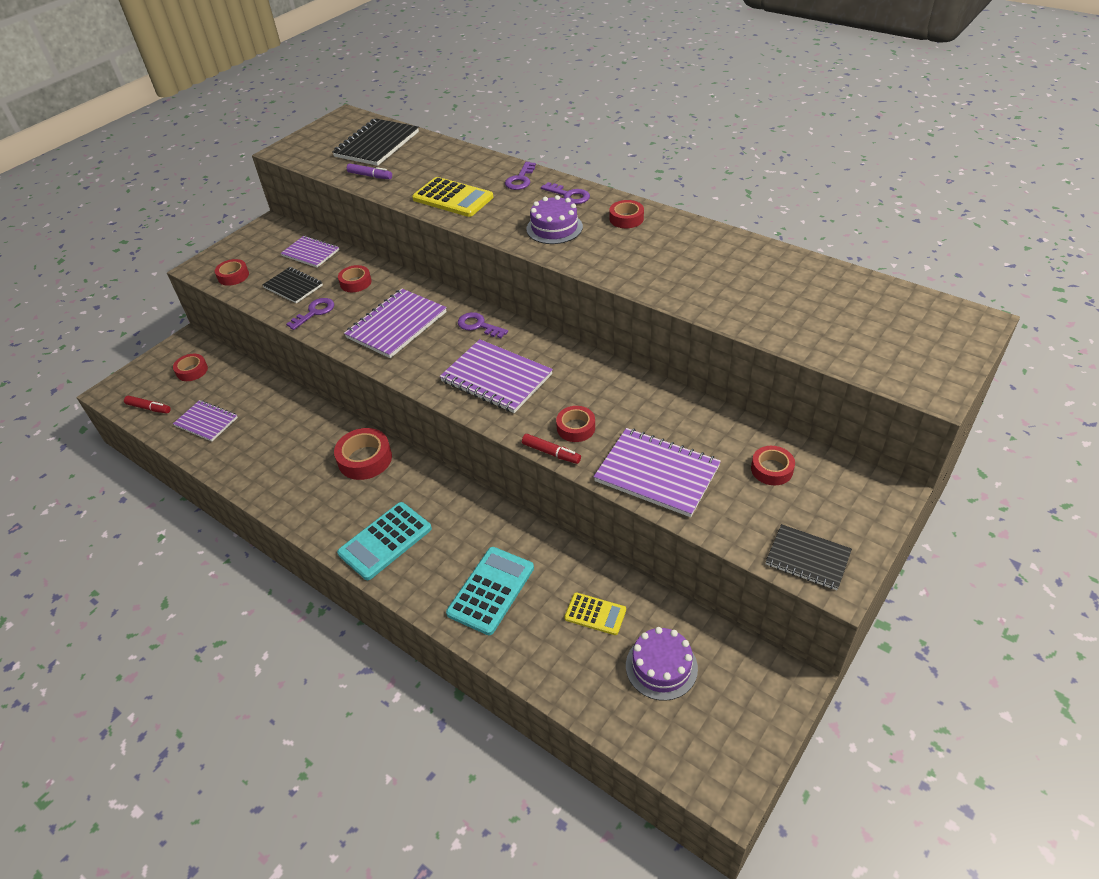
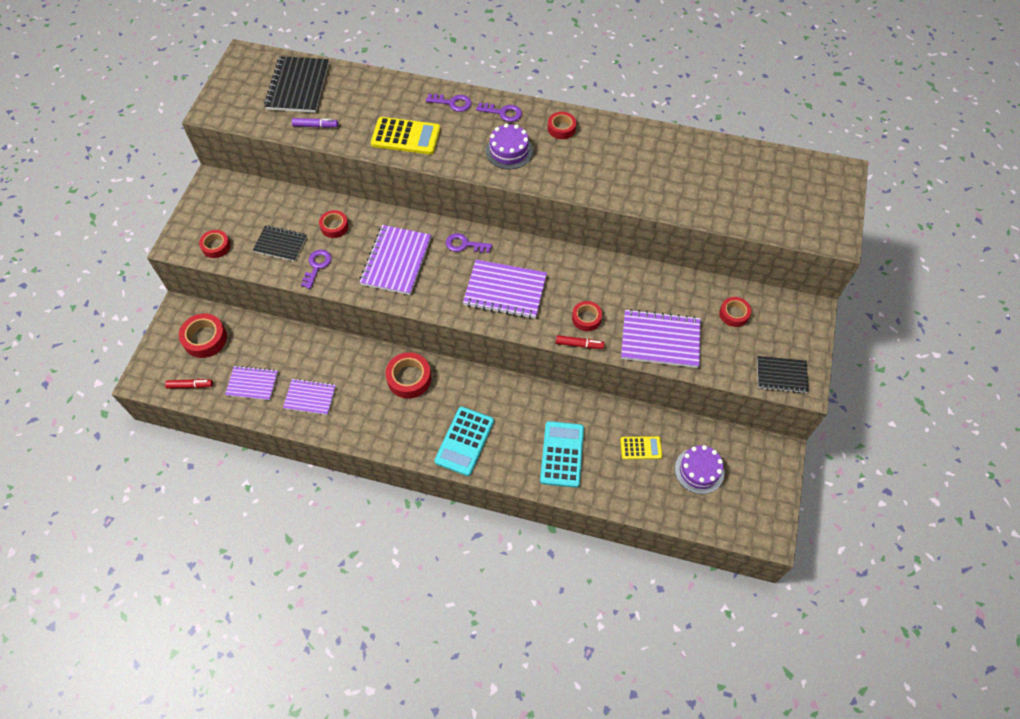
camera: 25 degrees left, 15 degrees up
red tape [173,354,208,381] -> red tape [179,313,227,358], size x1.56
purple notebook [281,236,339,267] -> purple notebook moved to [283,378,336,415]
purple key [505,162,536,190] -> purple key turned 75 degrees counterclockwise [426,94,471,112]

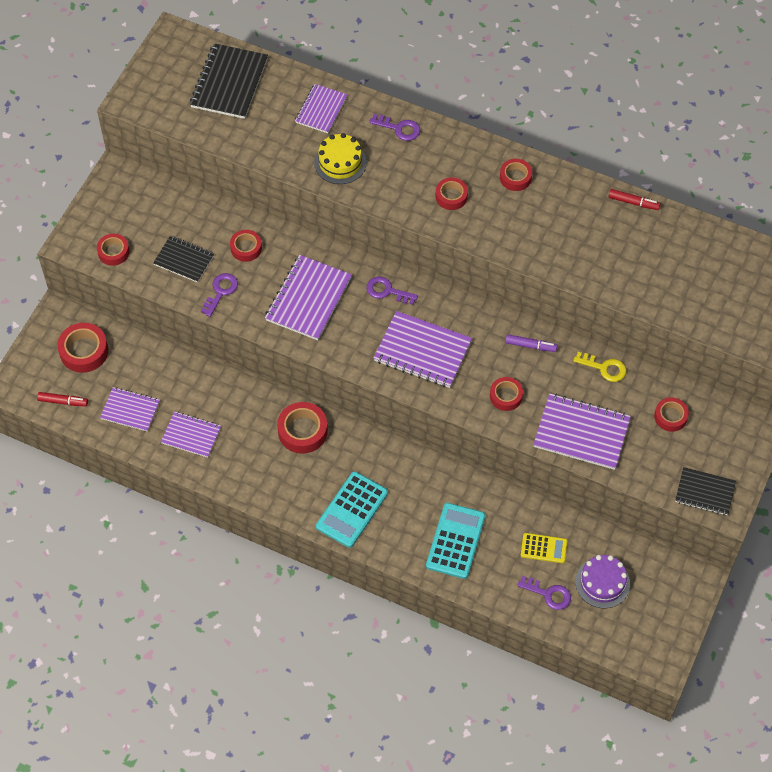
camera: 10 degrees right, 0 degrees up
purple marker [292,118,338,128] -> purple marker moved to [505,334,558,352]
yellow calculator [371,117,441,155] -> yellow cake [314,133,367,184]
purple key [476,102,522,122] -> purple key moved to [517,576,571,610]
purple cake [486,123,533,169] -> red tape [435,177,468,210]
red marker [556,335,604,349] -> red marker moved to [609,189,660,210]
none -> purple notebook [295,84,348,133]
none -> yellow key [573,352,626,382]

